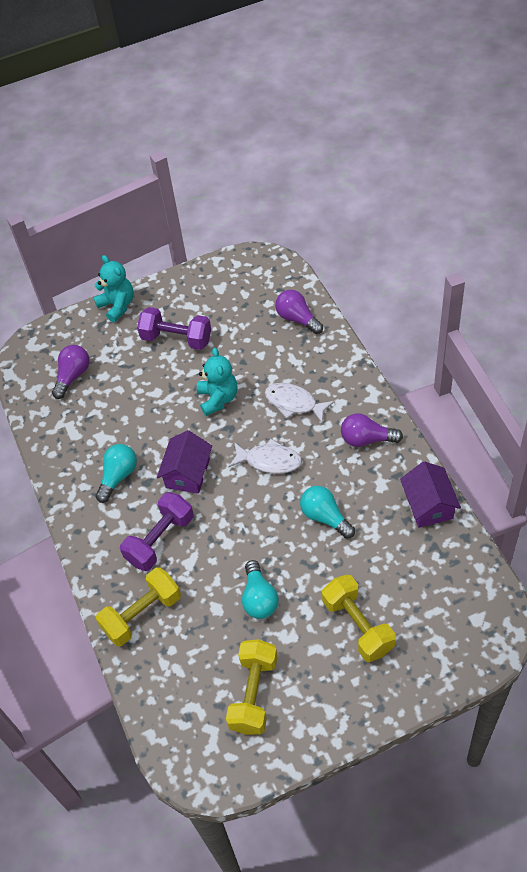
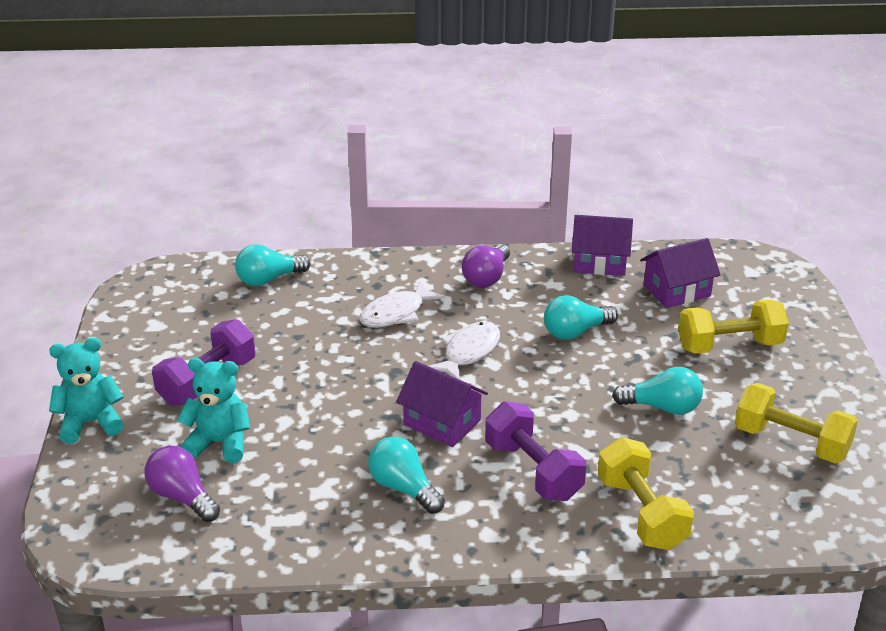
camera: 75 degrees left, 20 degrees down
turquoise teddy bear [197,348,237,416] -> turquoise teddy bear moved to [177,358,250,463]
purple light bulb [275,290,323,334] -> turquoise light bulb [235,244,311,286]
none -> purple house [640,238,721,308]

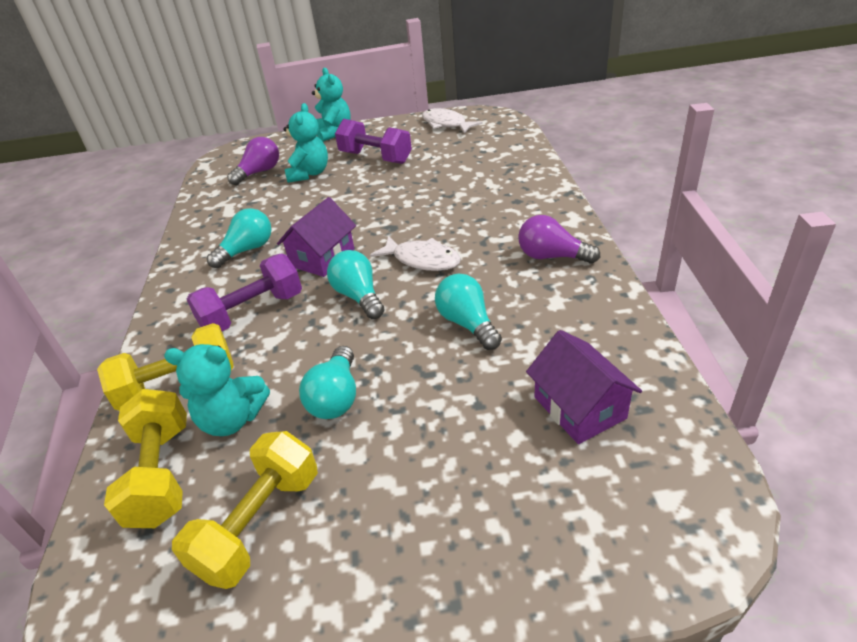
camera: 90 degrees right, 5 degrees up
turquoise light bulb [235,244,311,286] -> turquoise light bulb moved to [327,250,385,319]
white fish [359,281,445,328] -> white fish moved to [422,108,482,134]
purple house [572,215,633,276] -> none
yellow dumbbell [678,300,789,354] -> yellow dumbbell moved to [104,389,187,528]
none -> turquoise teddy bear [164,344,270,436]

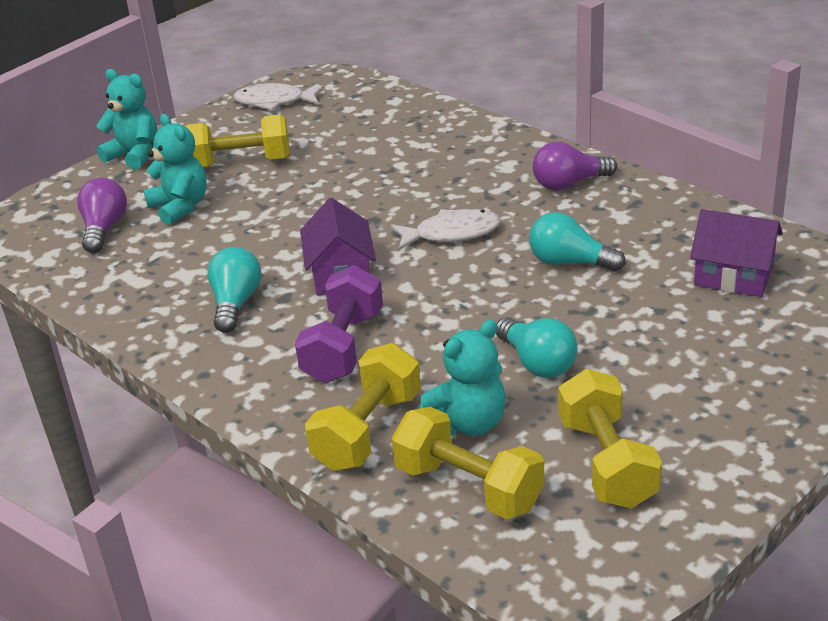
camera: 40 degrees left, 5 degrees down
turquoise light bulb [327,250,385,319] -> none
purple dumbbell [335,119,412,164] -> yellow dumbbell [185,114,290,167]

